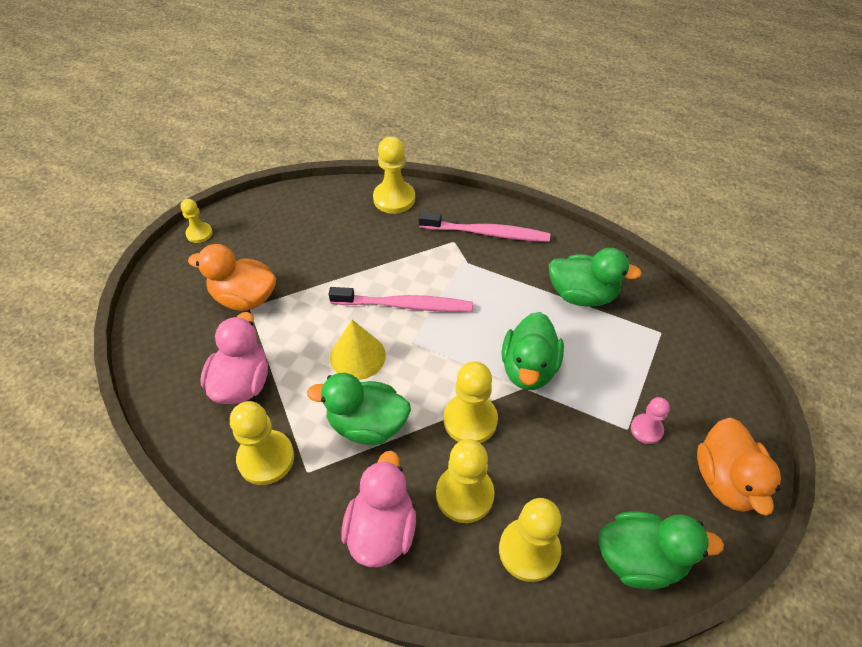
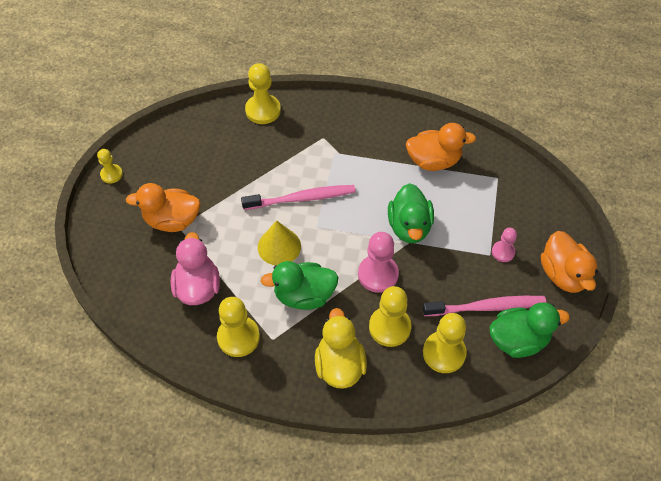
camera: 15 degrees left, 5 degrees up
pink duck [341,451,416,567] -> yellow duck [315,308,367,389]
pink toothbrush [419,212,550,242] -> pink toothbrush moved to [423,296,547,316]
yellow pawn [444,362,498,443] -> pink pawn [358,232,399,293]
green duck [548,248,642,307] -> orange duck [406,123,476,171]

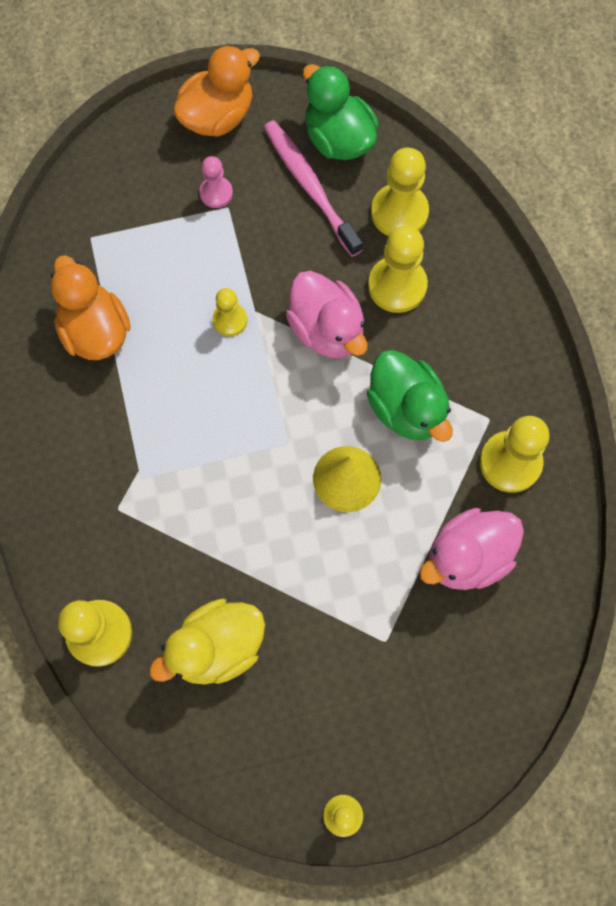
camera: 115 degrees left, 15 degrees up
orange duck [126,183,201,232] -> none
pink toothbrush [241,185,355,210] -> none
yellow duck [315,308,367,389] -> yellow duck moved to [149,598,265,685]
pink pawn [358,232,399,293] -> pink duck [286,271,368,358]
green duck [388,183,434,243] -> yellow pawn [213,288,247,336]

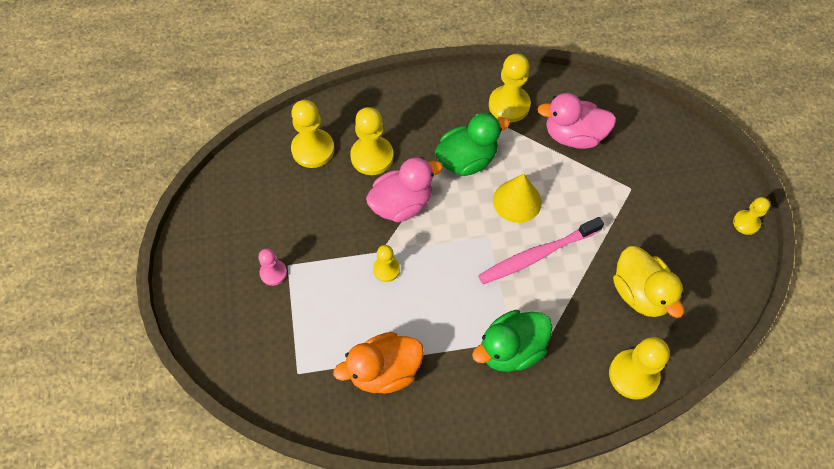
camera: 85 degrees left, 10 degrees down
orange duck [173,45,260,137] -> none
pink toothbrush [264,120,363,257] -> pink toothbrush moved to [478,217,604,284]
green duck [303,64,379,160] -> green duck moved to [472,310,553,372]
pink duck [419,508,524,590] -> pink duck turned 120 degrees clockwise [537,93,616,149]

